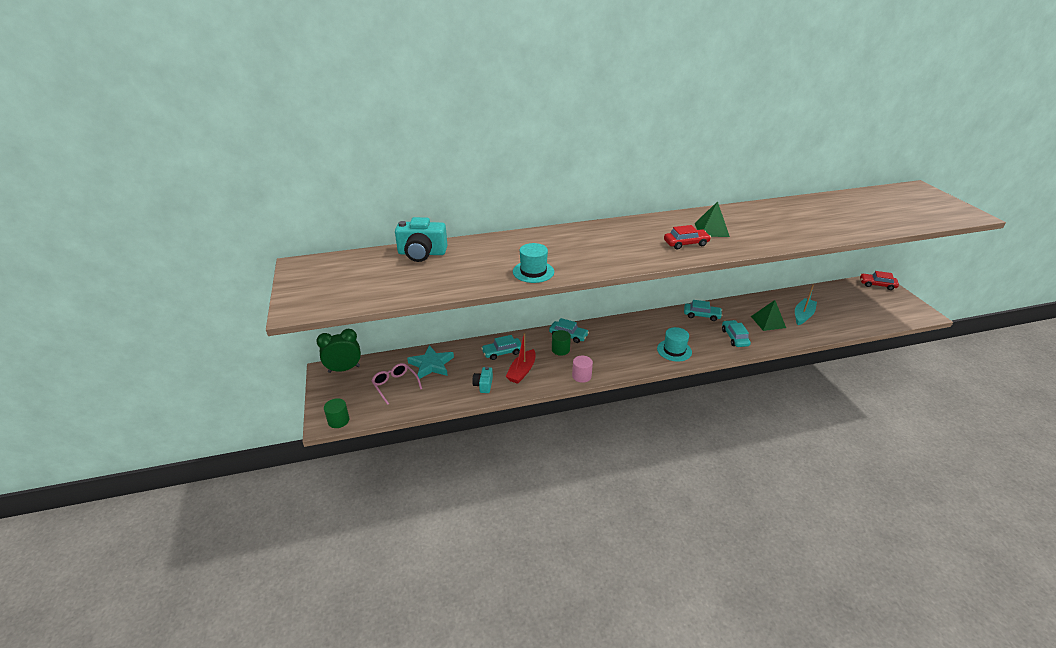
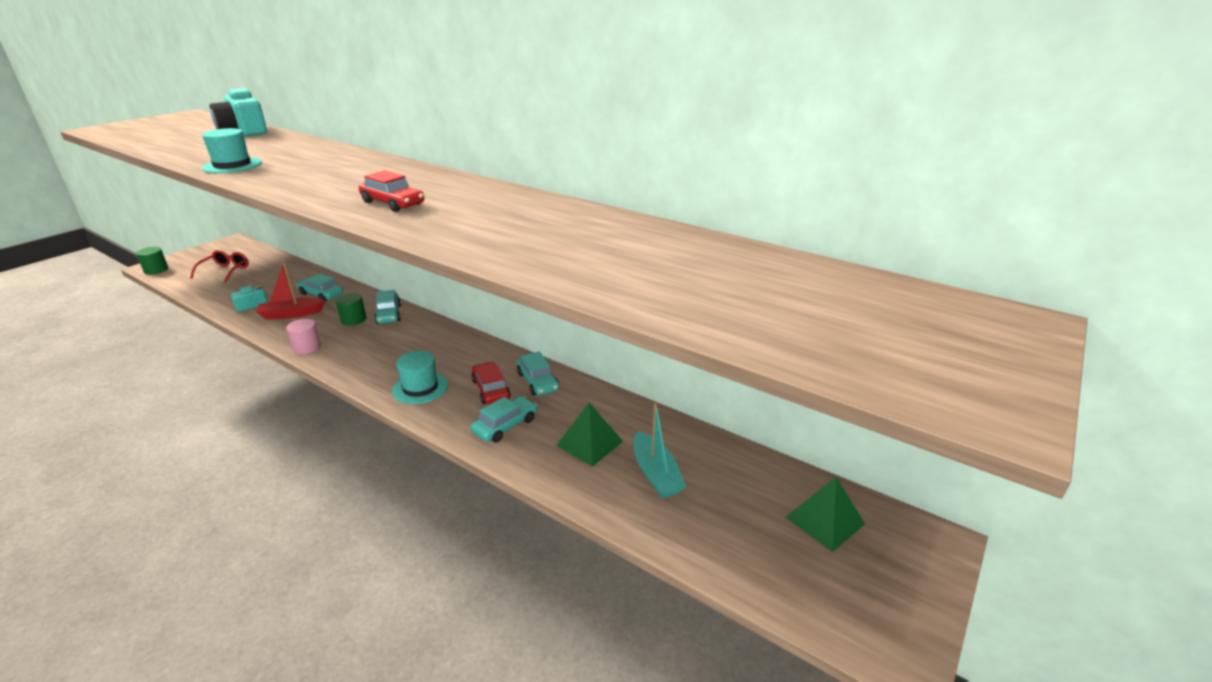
camera: 50 degrees right, 5 degrees down
green clock [316,329,361,373] -> none
pink glasses [371,363,422,405] -> red glasses [190,250,249,283]
turquoise star [407,345,454,379] -> none
green pyramid [695,201,730,237] -> green pyramid moved to [785,477,865,552]
turquoise boat [795,284,817,325] -> turquoise boat turned 75 degrees clockwise [634,402,686,498]
red car [860,271,899,290] -> red car moved to [471,362,511,405]

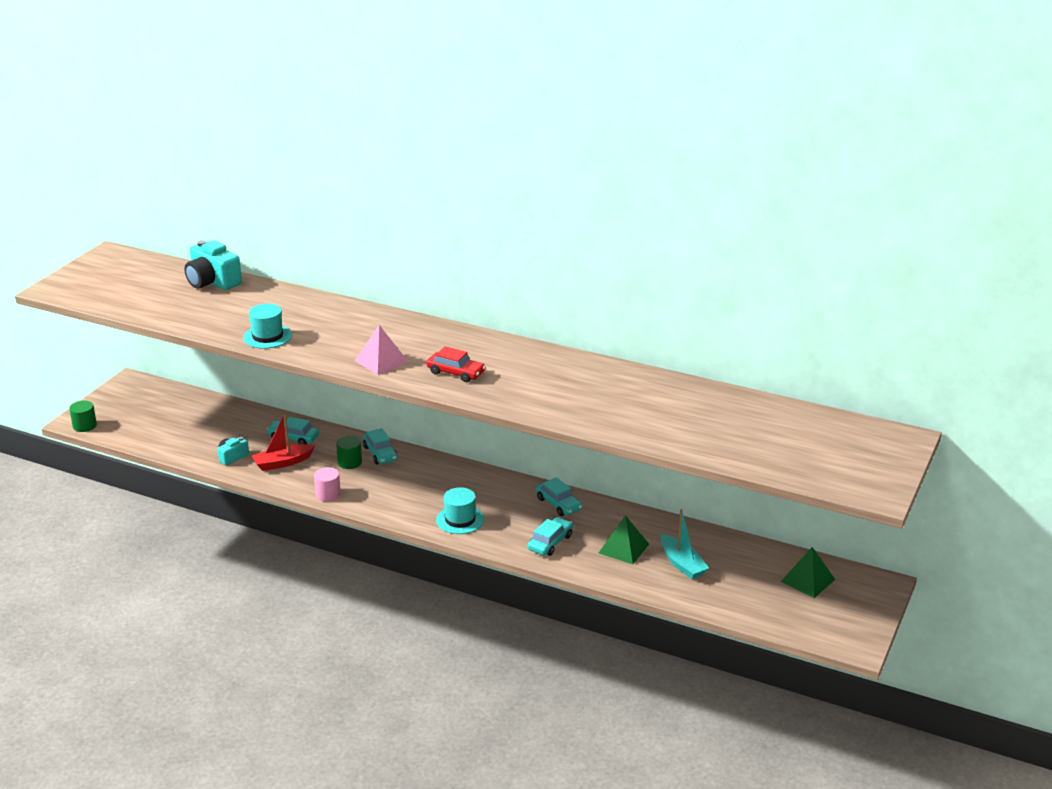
camera: 10 degrees left, 0 degrees up
red glasses [190,250,249,283] -> none
red car [471,362,511,405] -> none
none -> pink pyramid [354,325,408,375]

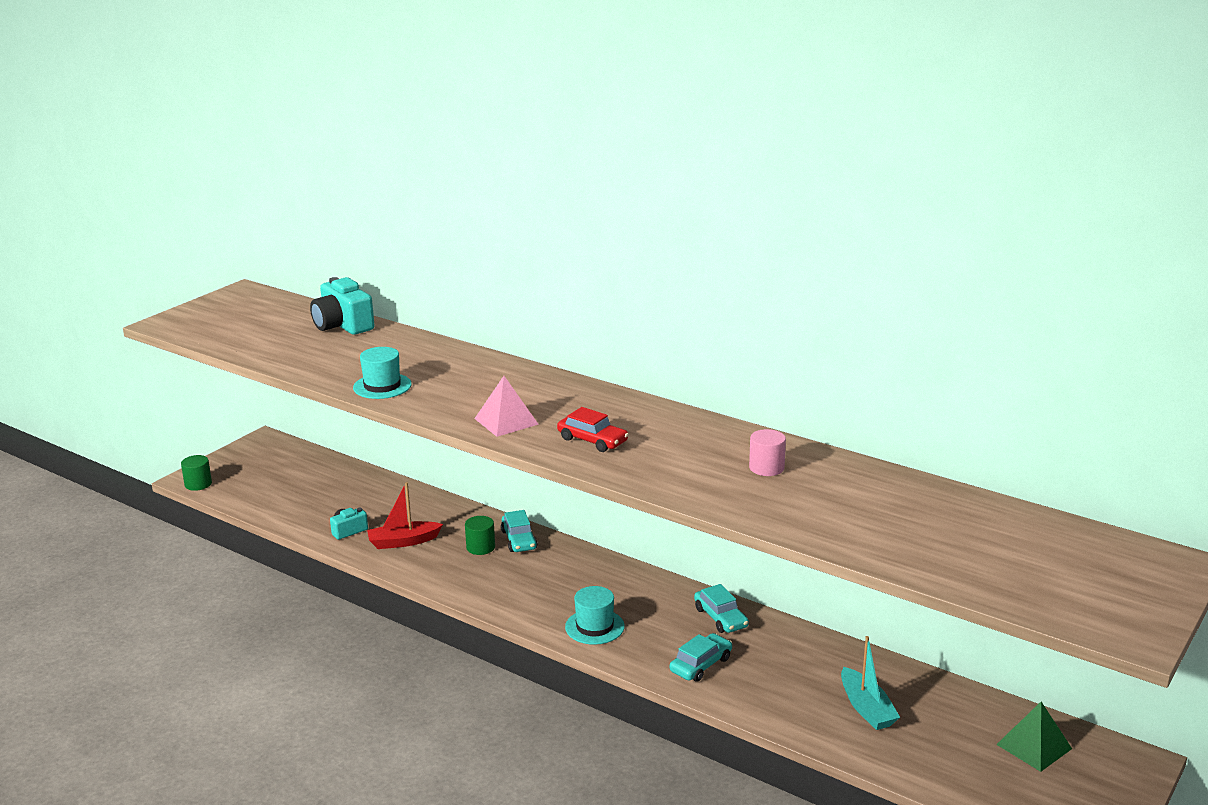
camera: 10 degrees right, 5 degrees down
turquoise car [267,417,319,444] -> none
pink cylinder [314,467,341,502] -> pink cylinder moved to [749,429,786,476]
green pyramid [599,515,649,564] -> none

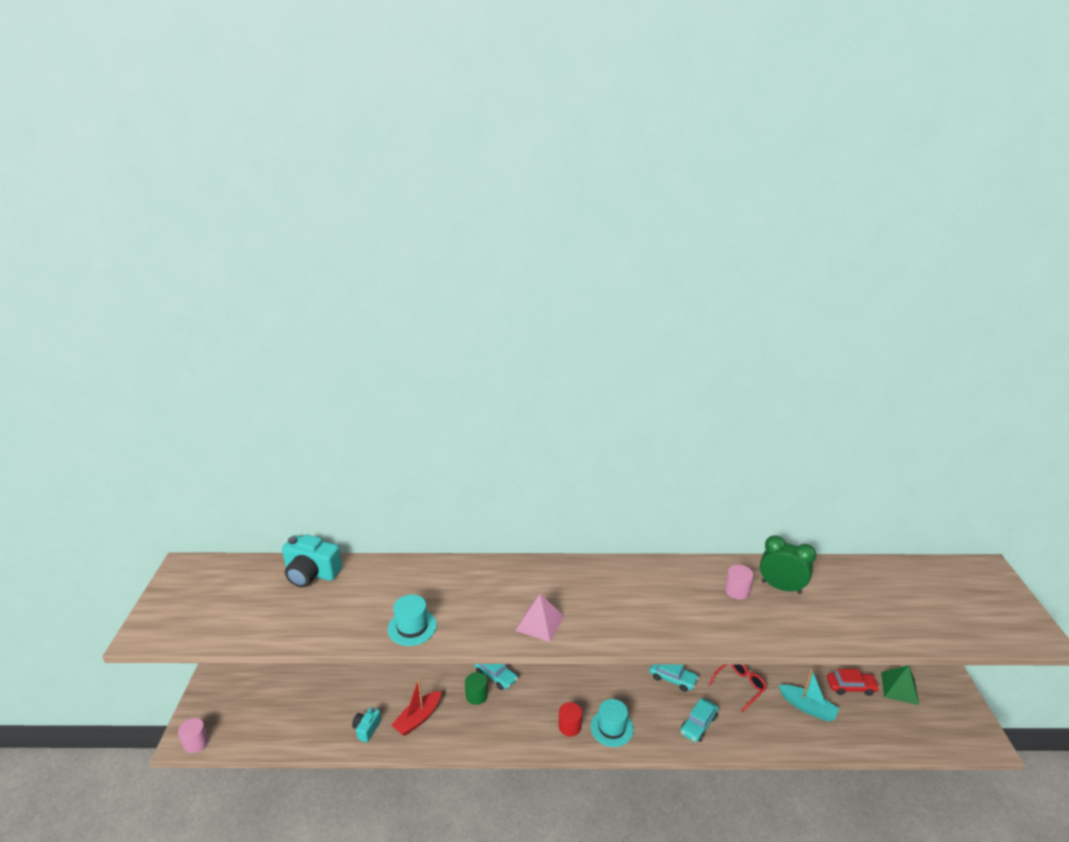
camera: 35 degrees left, 5 degrees up
green cylinder [181,455,212,491] -> pink cylinder [178,718,209,753]
red car [557,407,629,452] -> red car moved to [827,669,880,696]
turquoise car [670,633,732,682] -> turquoise car turned 150 degrees counterclockwise [680,698,719,743]
none -> red cylinder [559,702,582,737]
none -> red glasses [709,665,767,712]
none -> green clock [760,535,816,594]

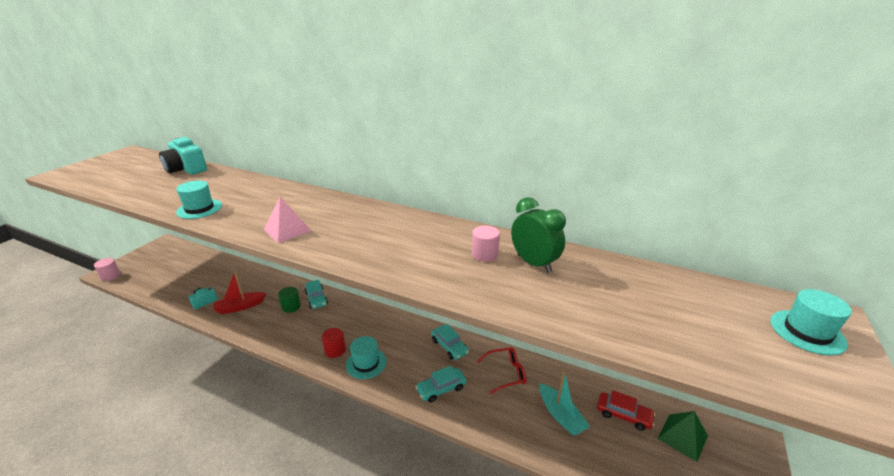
camera: 25 degrees right, 0 degrees up
none -> turquoise hat [770,289,852,355]

